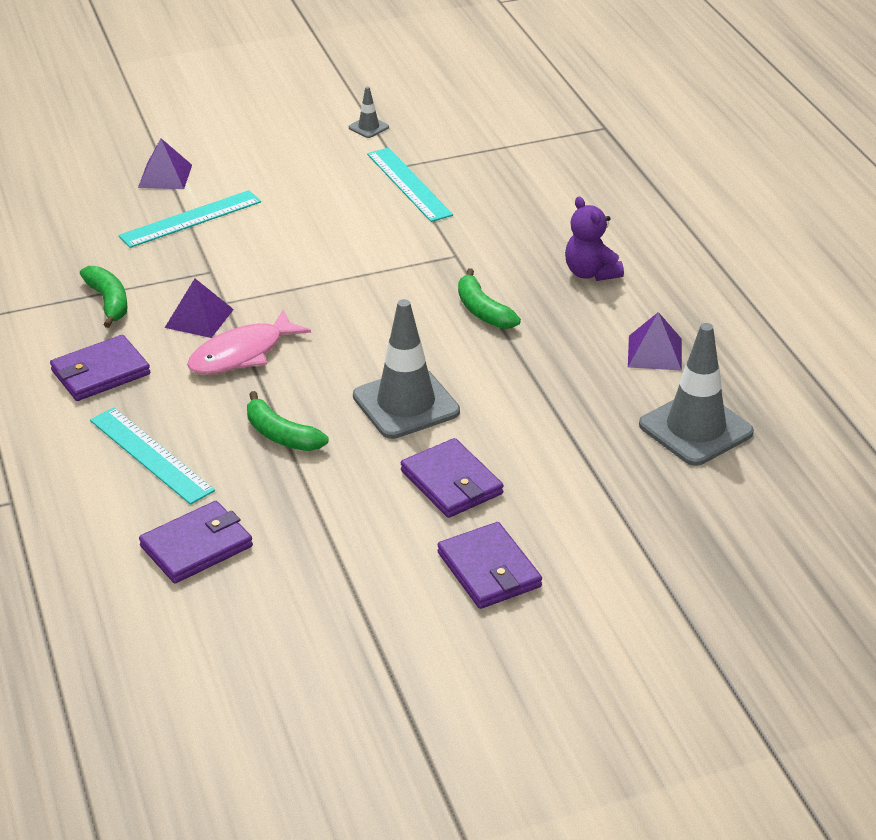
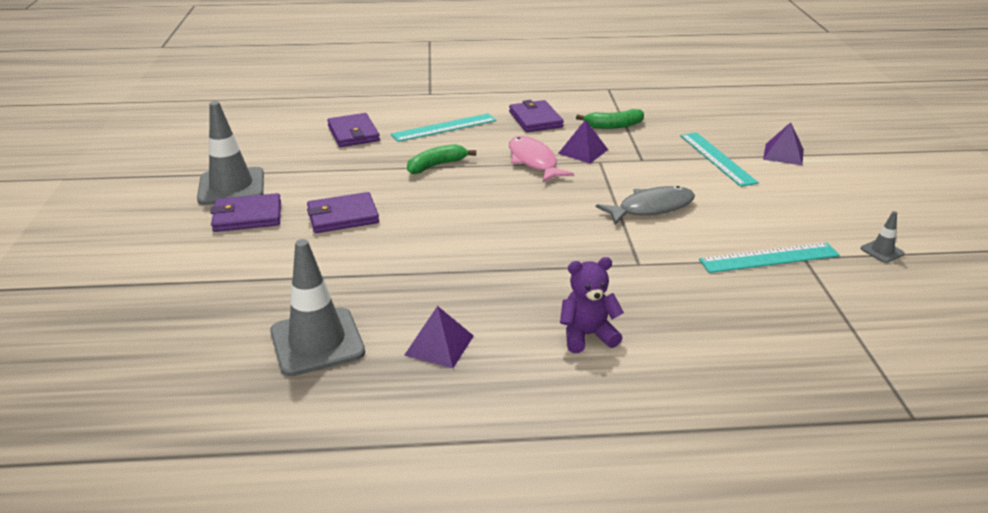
camera: 105 degrees right, 5 degrees down
grey traffic cone [353,299,460,439] -> grey traffic cone moved to [197,101,264,205]
green banana [458,268,521,329] -> none
none -> grey fish [596,186,695,225]

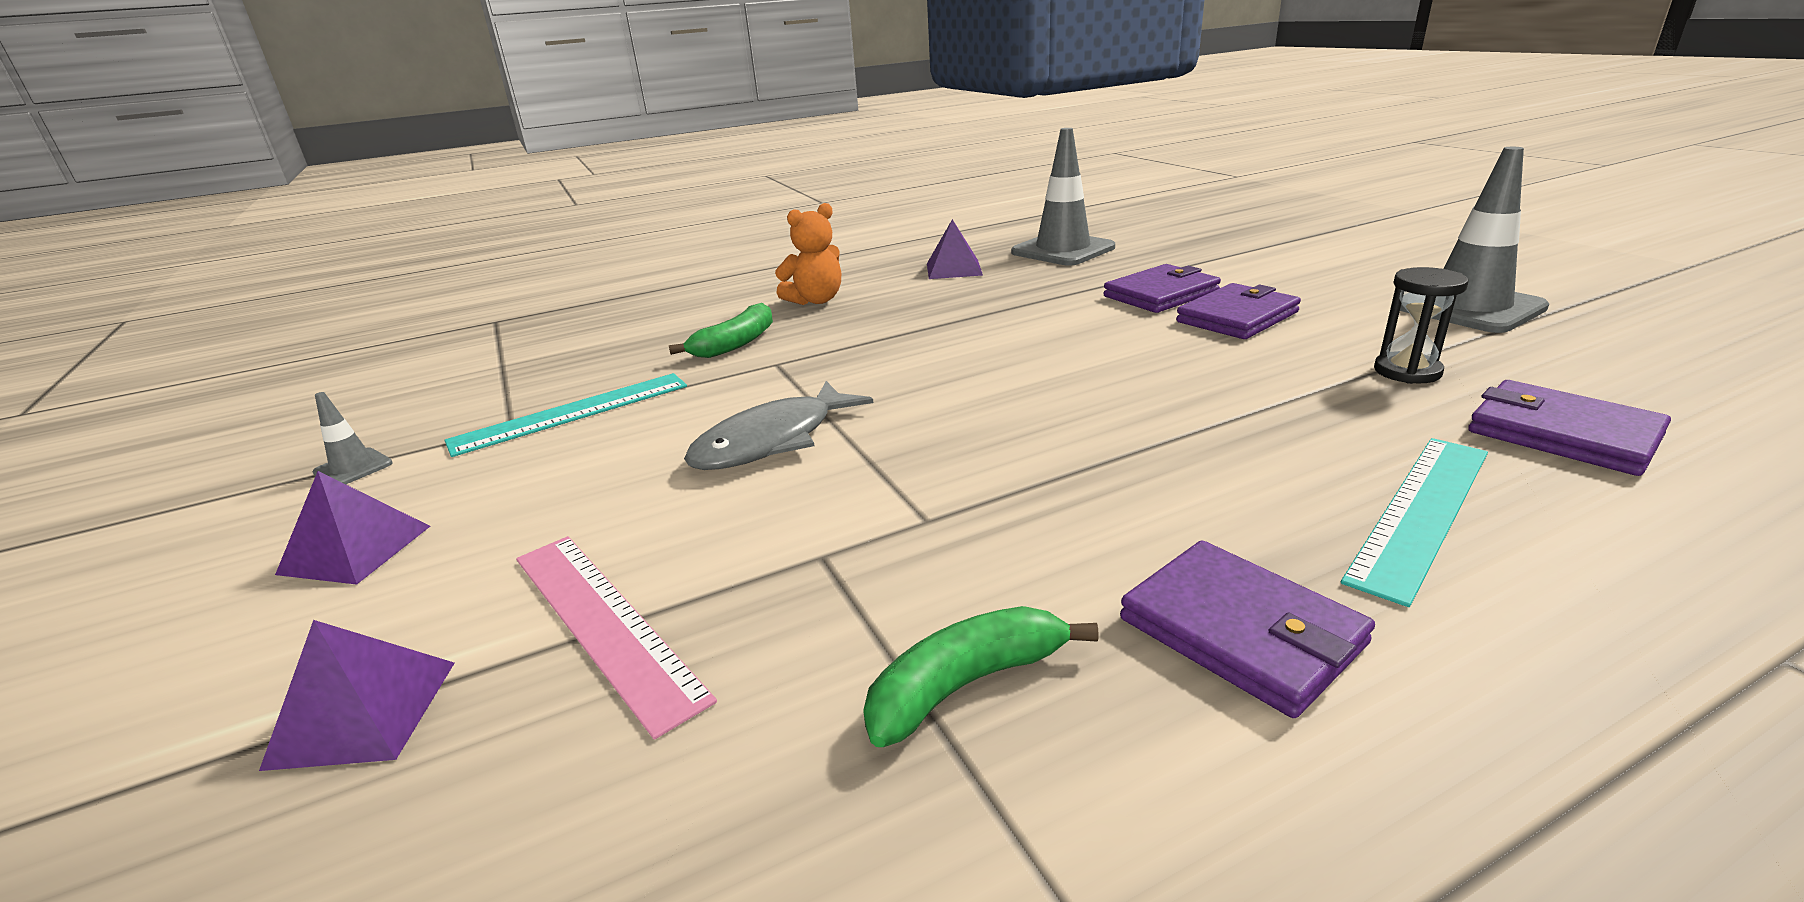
camera: 160 degrees right, 5 degrees down
purple wallet [210,193,281,232] -> purple wallet moved to [1104,264,1221,313]
green banana [407,144,476,174] -> green banana moved to [669,303,773,358]
pink fish [509,136,574,183] -> none
purple pyramid [558,119,608,163] -> purple pyramid moved to [275,471,430,585]
purple teddy bear [560,257,624,353] -> orange teddy bear [775,203,841,305]
turquoise ruler [680,132,759,187] -> pink ruler [516,536,717,739]
none -> black hourglass [1374,267,1469,384]

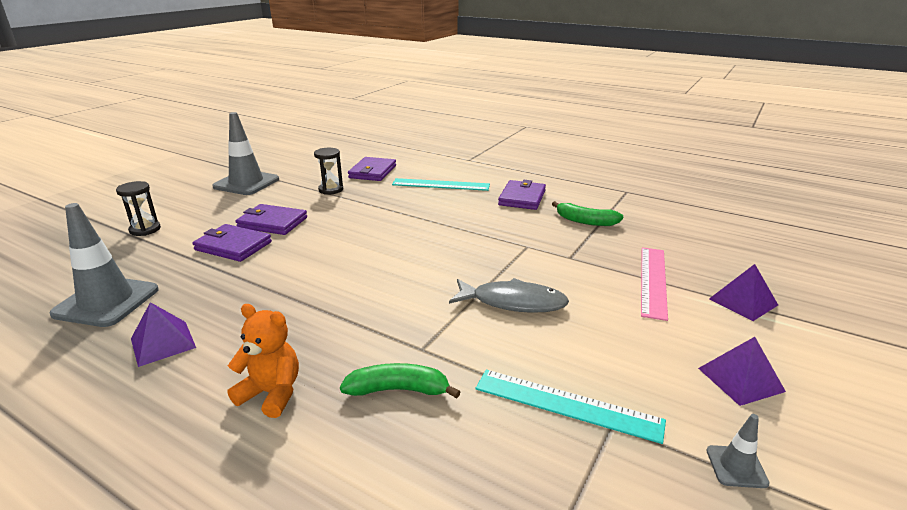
camera: 125 degrees left, 0 degrees up
none -> black hourglass [116,181,161,236]

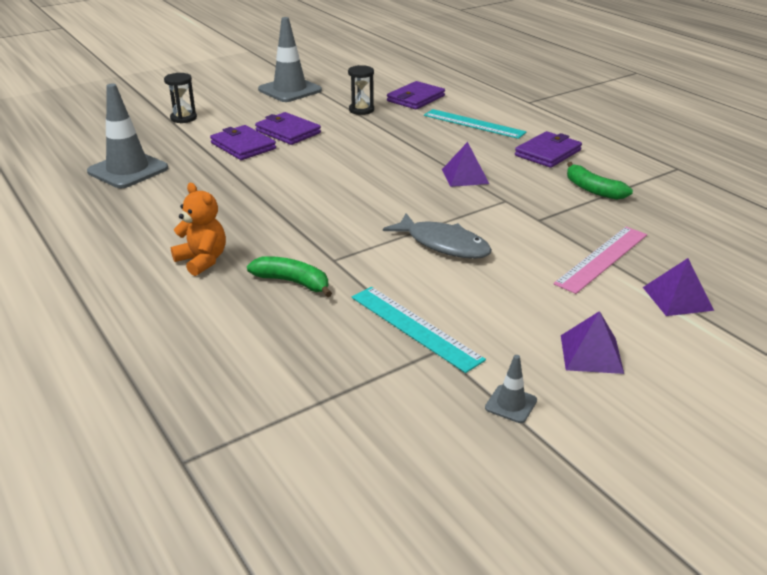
camera: 25 degrees right, 5 degrees up
purple pyramid [131,302,196,367] -> purple pyramid moved to [442,142,489,187]

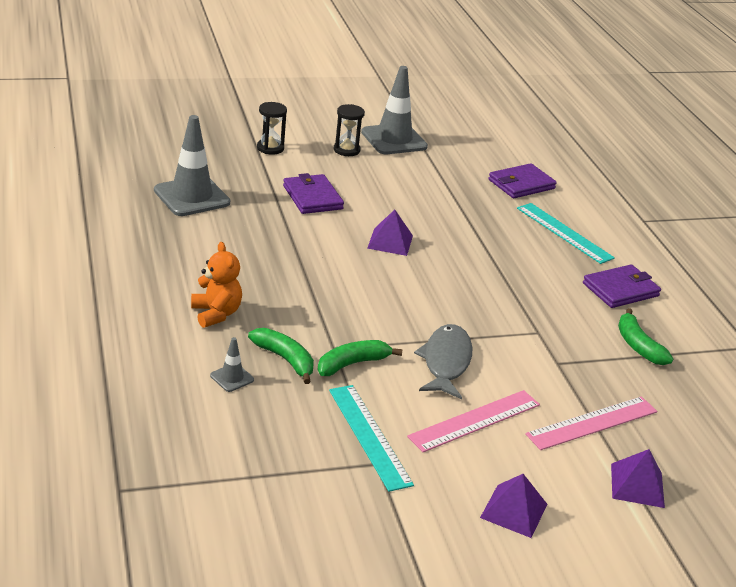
camera: 15 degrees right, 0 degrees up
purple wallet [255,112,321,145] -> none
black hourglass [348,65,374,115] -> black hourglass moved to [334,104,365,156]
grey fish [383,213,492,259] -> grey fish turned 135 degrees counterclockwise [414,324,472,399]
purple pyramid [442,142,489,187] -> purple pyramid moved to [367,210,413,256]
grey traffic cone [485,355,537,423] -> grey traffic cone moved to [210,337,254,392]
none -> green banana [318,340,403,376]
none -> pink ruler [407,390,540,452]

